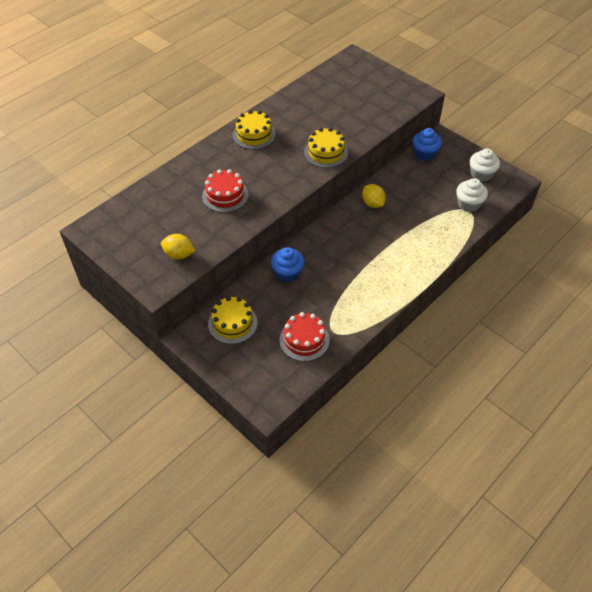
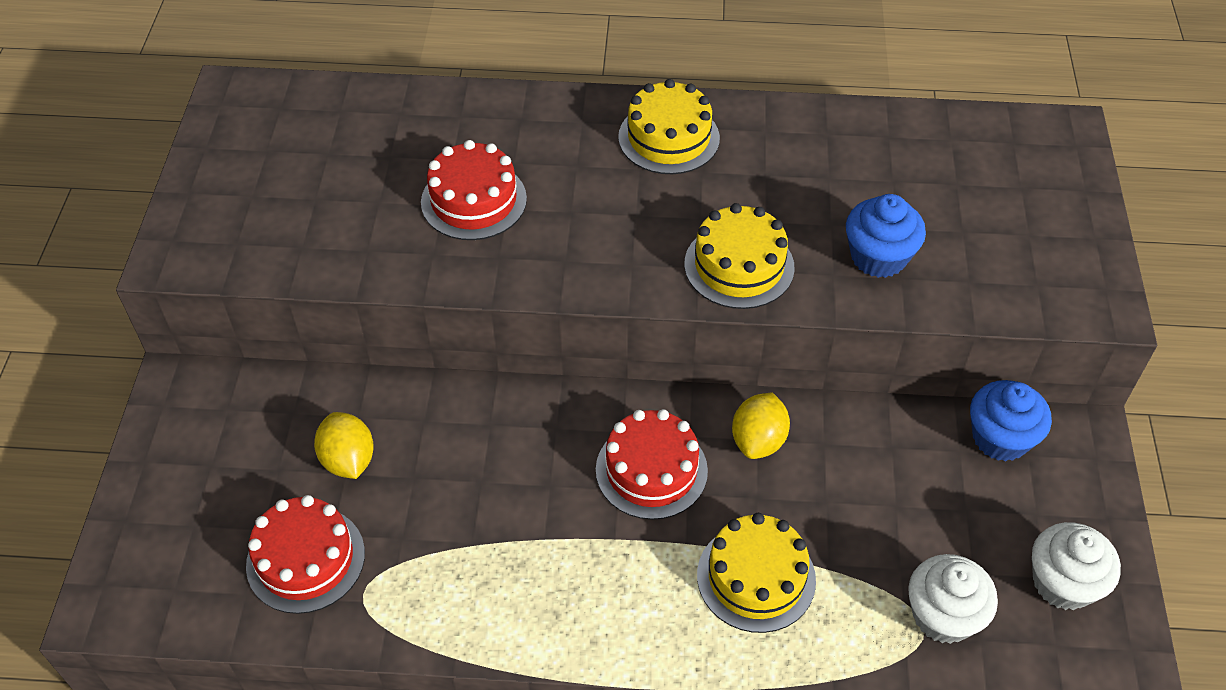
camera: 50 degrees right, 0 degrees up
yellow lemon [161,234,195,259] -> yellow lemon moved to [314,412,374,479]
yellow cake [208,296,257,344] -> yellow cake moved to [697,513,816,633]
blue cupcake [271,247,305,282] -> blue cupcake moved to [846,194,926,278]
none -> red cake [596,409,708,520]

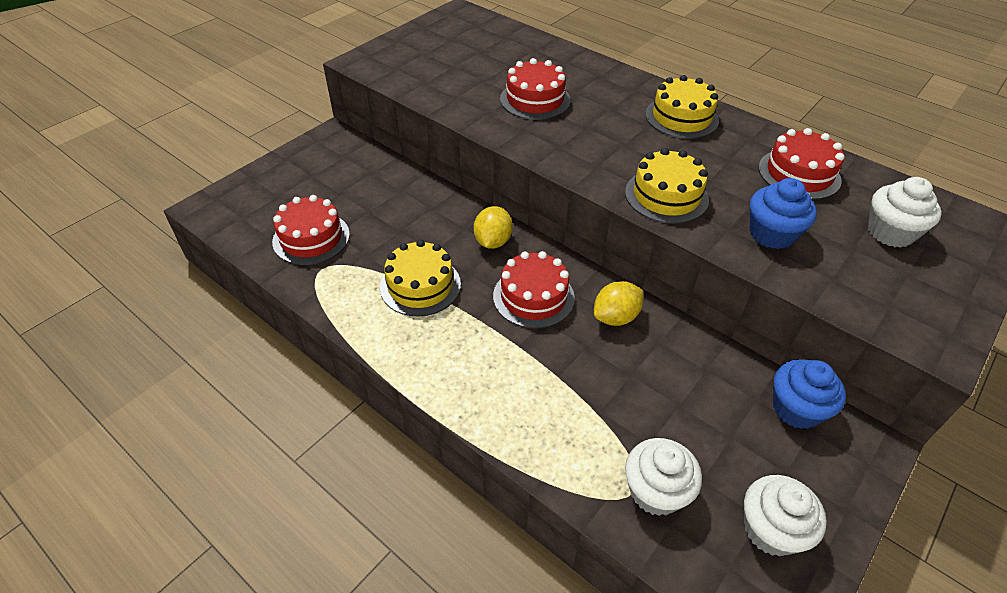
camera: 35 degrees right, 5 degrees down
yellow lemon [314,412,374,479] -> yellow lemon moved to [474,206,513,249]
yellow cake [697,513,816,633] -> yellow cake moved to [380,240,461,316]
none -> red cake [759,128,844,200]
none -> white cupcake [868,177,942,248]

